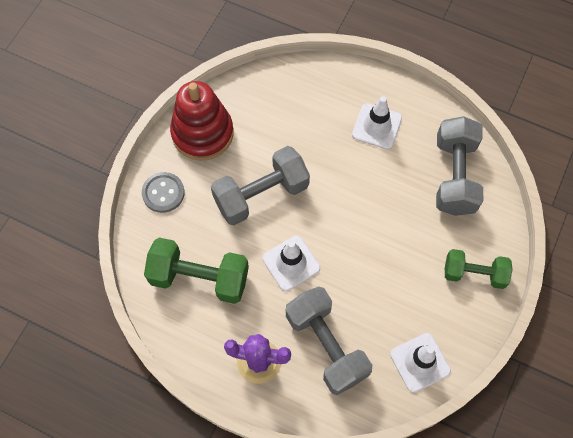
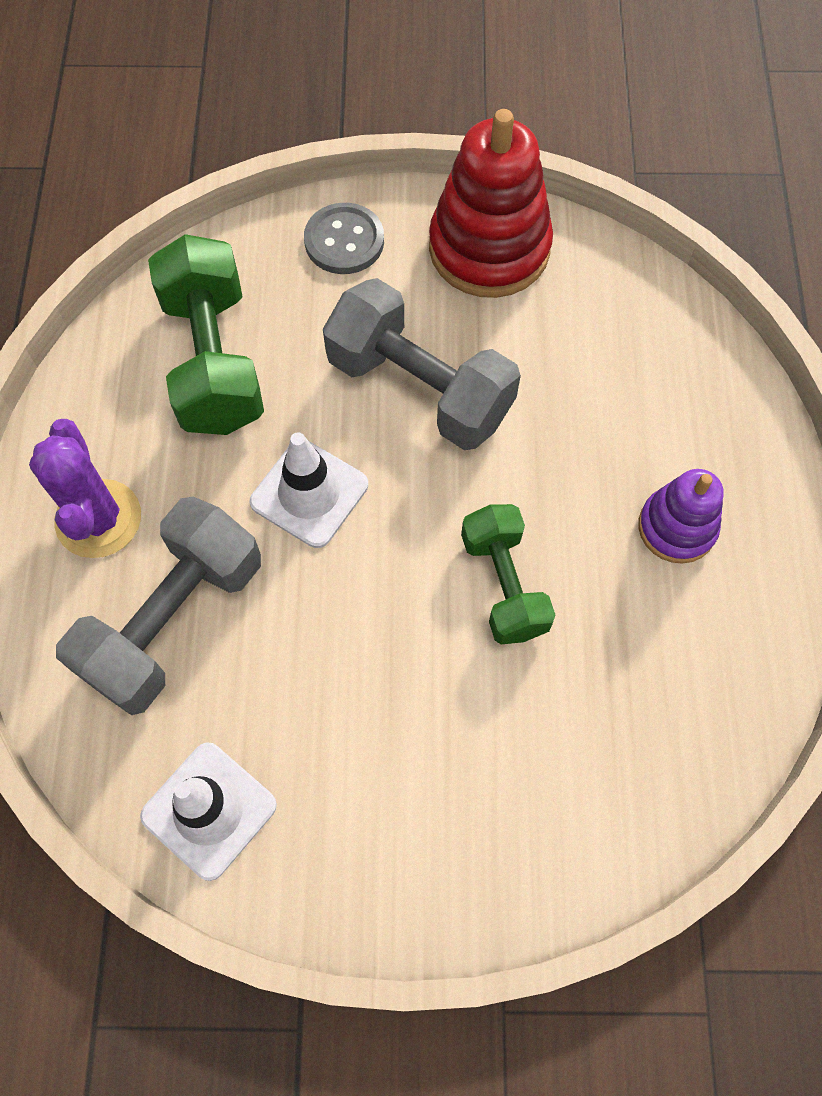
camera: 65 degrees right, 0 degrees up
white traffic cone [352,96,402,149] -> purple stacking toy [638,469,724,564]
grey dumbbell [436,116,483,216] -> none
green dumbbell [445,249,513,289] -> green dumbbell moved to [461,504,555,644]

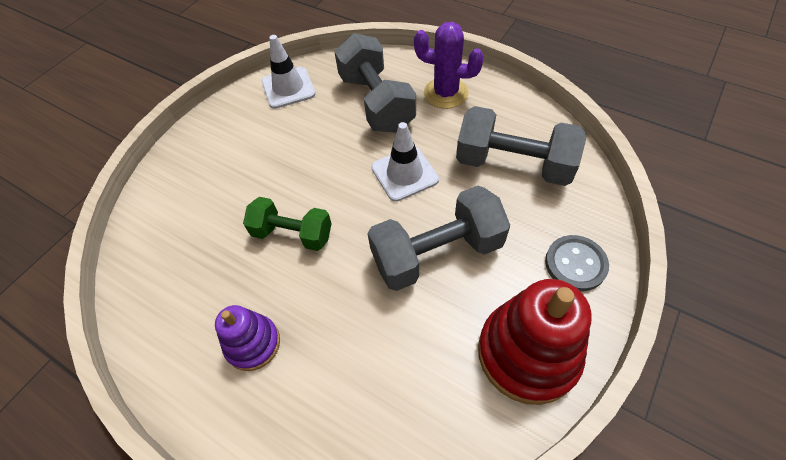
camera: 125 degrees right, 10 degrees down
green dumbbell [148,234,264,435] -> grey dumbbell [456,106,586,186]

